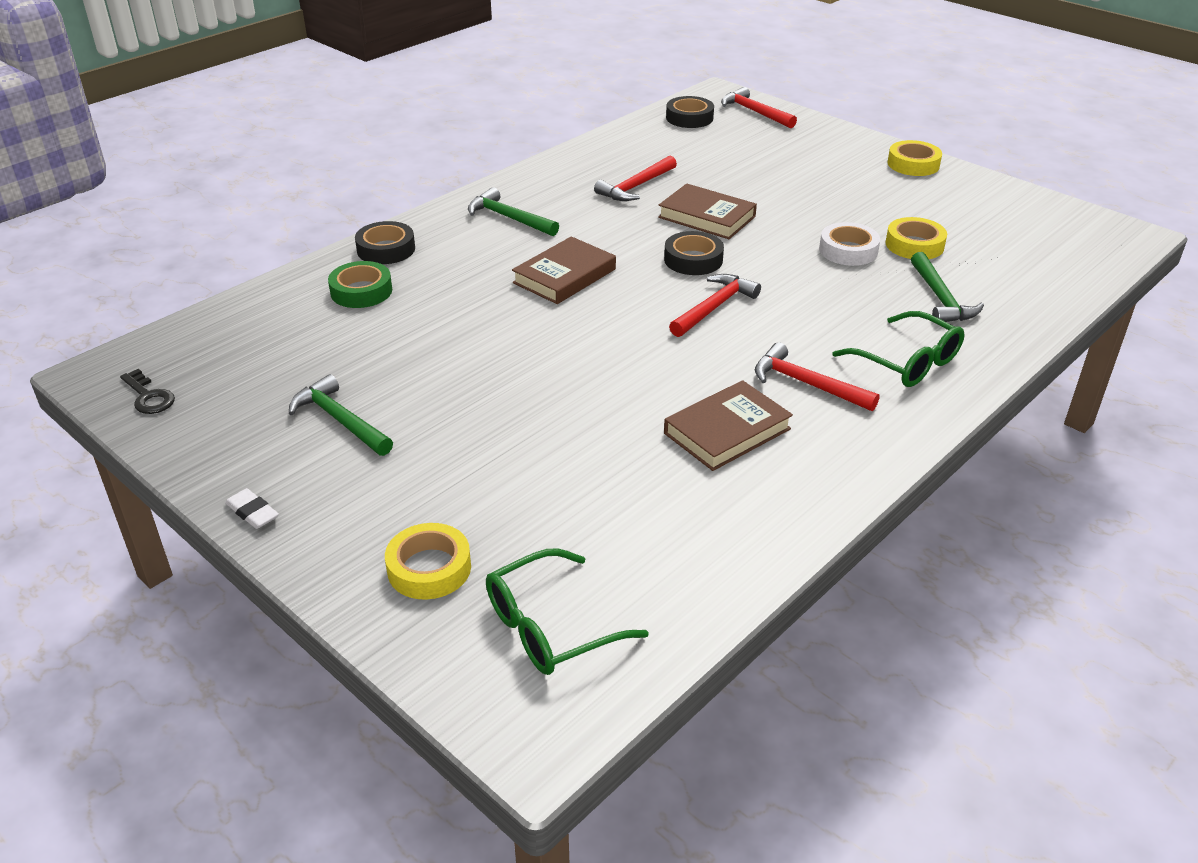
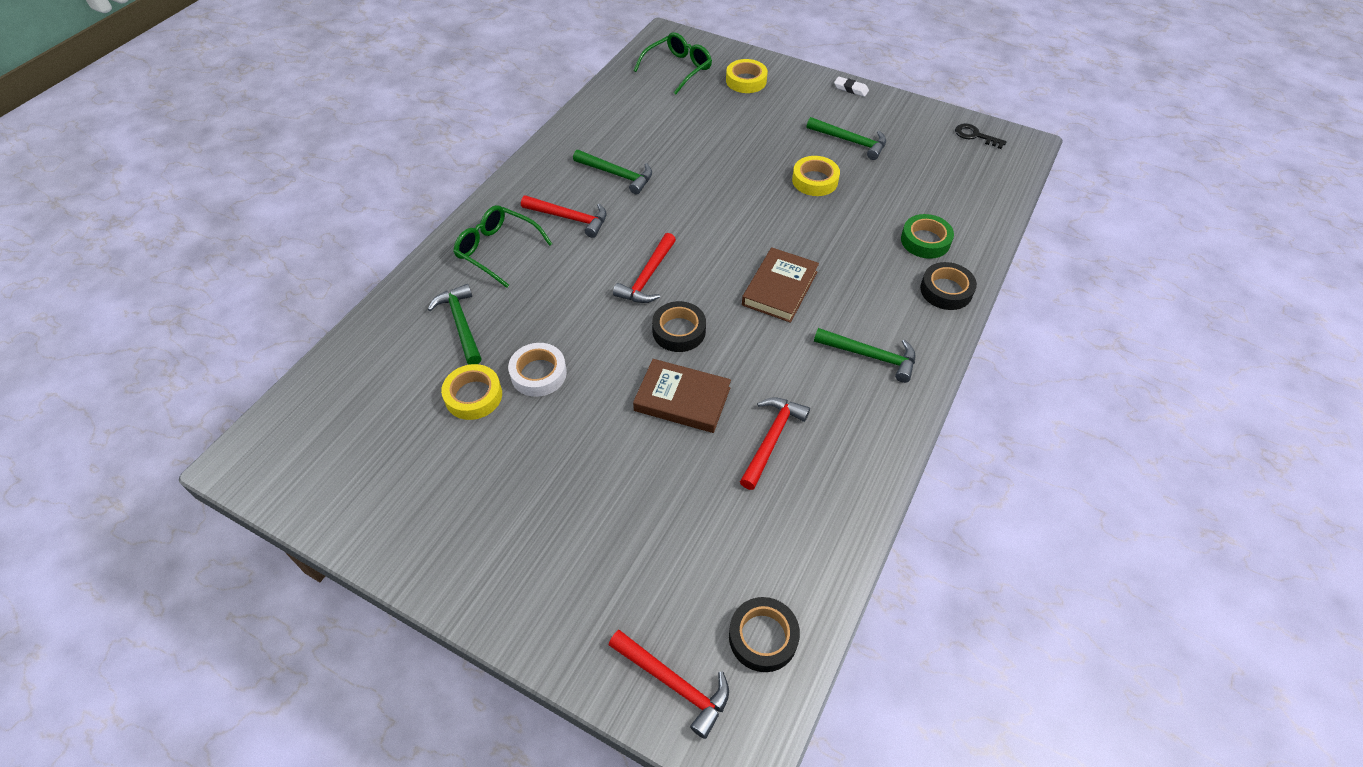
camera: 165 degrees right, 15 degrees up
brown book [664,380,793,471] -> green hammer [573,150,652,195]
yellow tape [888,140,942,176] -> yellow tape moved to [792,156,840,196]

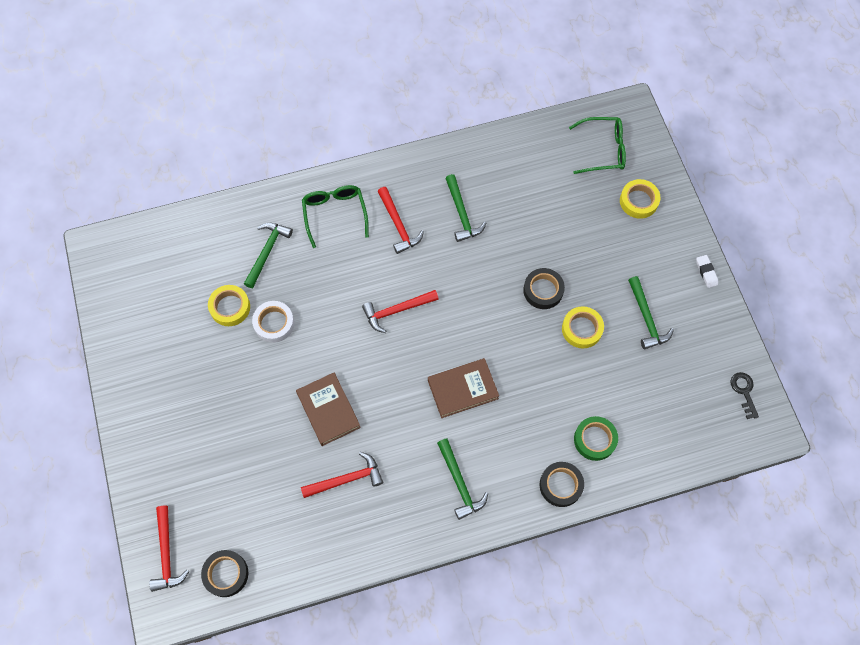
camera: 45 degrees right, 15 degrees up
black tape [652,301,706,352] -> black tape moved to [523,268,565,309]

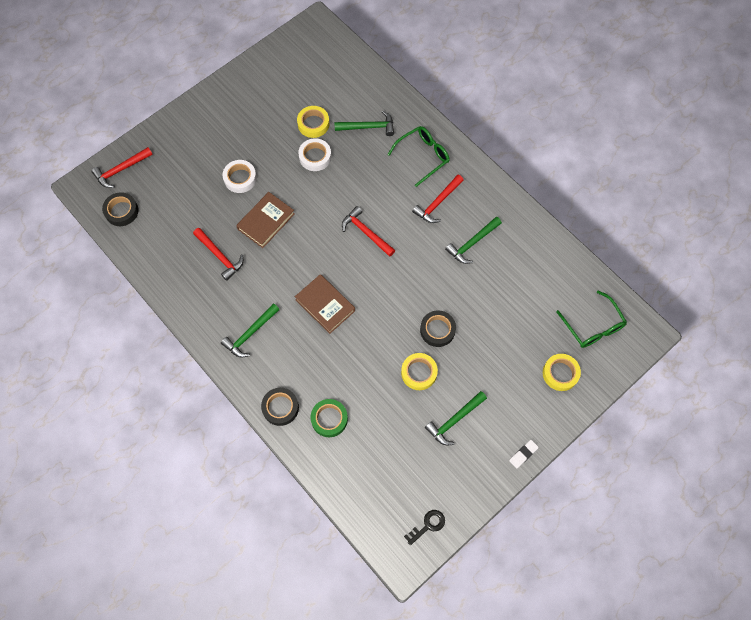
camera: 65 degrees right, 0 degrees up
none -> white tape [223,160,257,193]

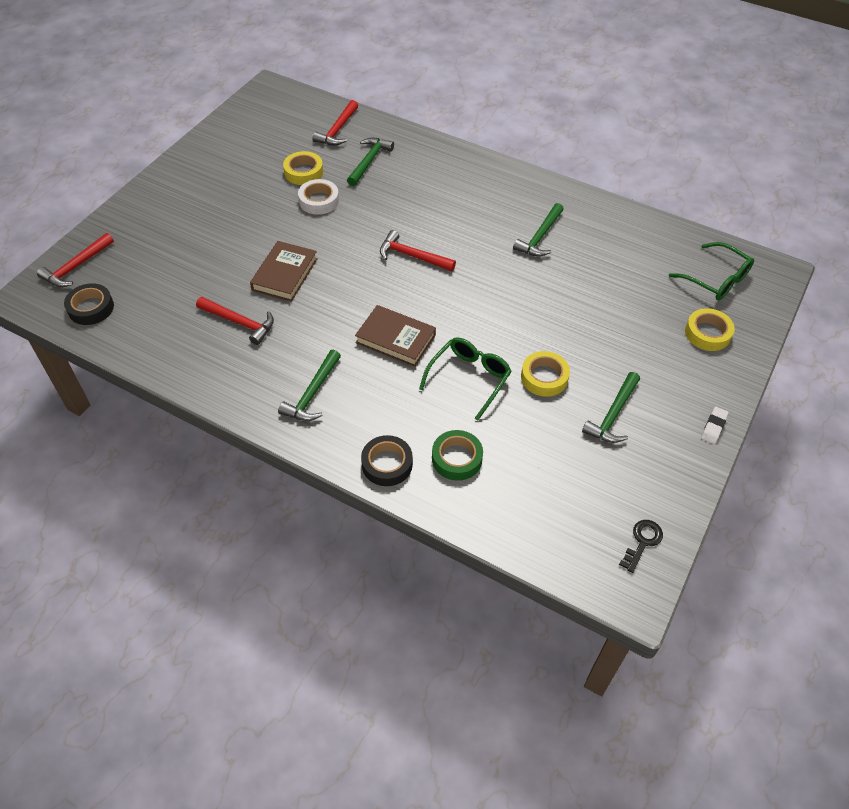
camera: 20 degrees left, 15 degrees down
white tape [223,160,257,193] -> none
green hammer [334,111,394,136] -> green hammer turned 45 degrees counterclockwise [347,138,394,186]
green glasses [387,126,450,187] -> green glasses moved to [419,337,512,421]
red hammer [412,175,464,223] -> red hammer moved to [312,100,358,146]
black tape [420,310,456,347] -> none

